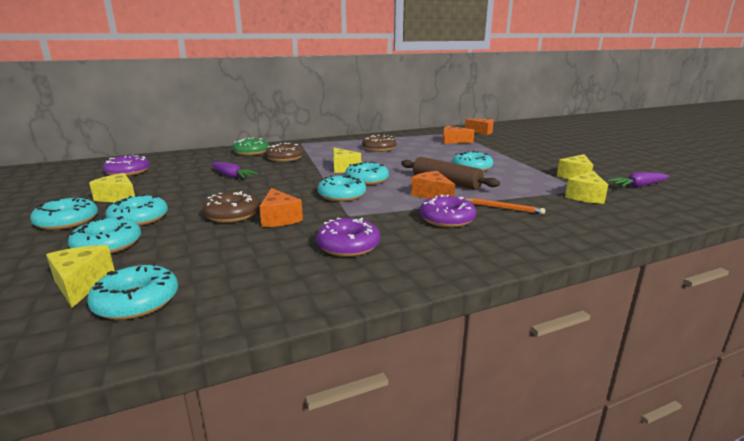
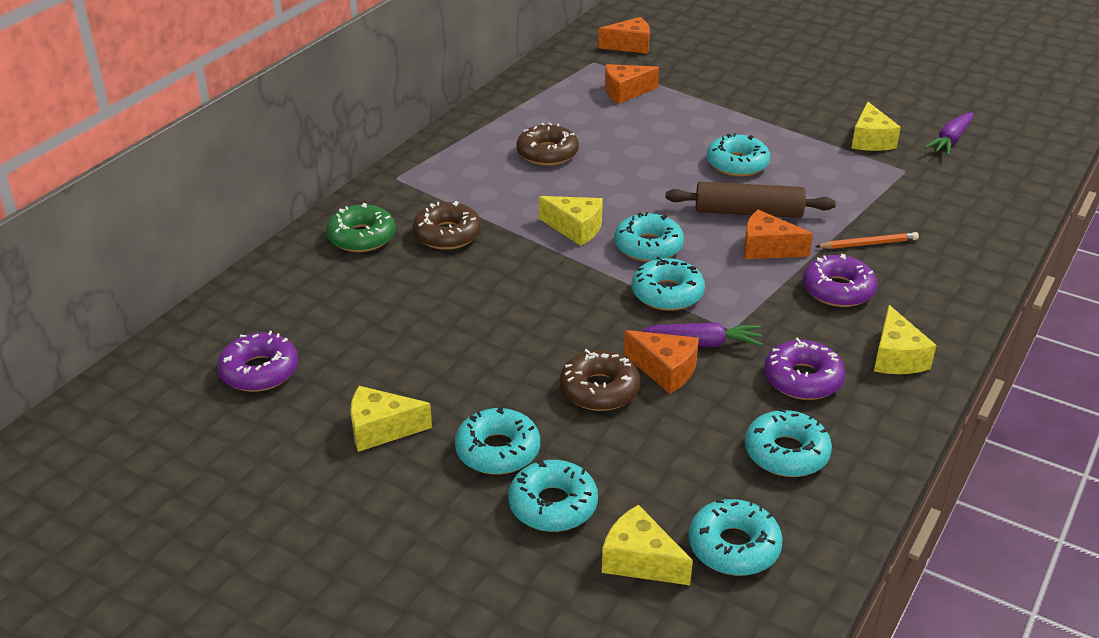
camera: 35 degrees left, 15 degrees up
turquoise donut [30,197,98,230] -> turquoise donut moved to [745,408,832,477]
purple carrot [212,162,258,178] -> purple carrot moved to [642,322,763,347]
yellow cheese [565,171,608,204] -> yellow cheese moved to [874,305,937,374]

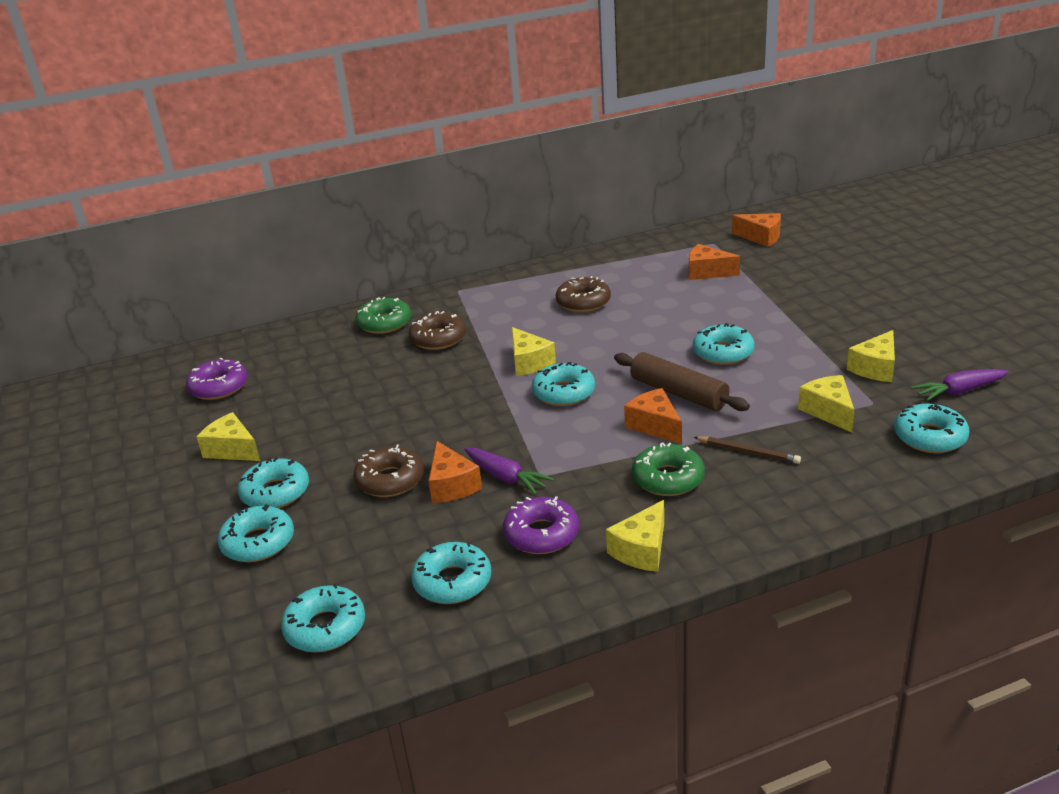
camera: 40 degrees right, 5 degrees down
yellow cheese [602,505,693,585] -> yellow cheese moved to [798,375,855,433]
turquoise donut [632,257,705,311] -> turquoise donut moved to [894,402,969,453]
purple donut [803,254,877,307] -> green donut [632,442,705,496]
orange pencil [815,232,919,249] -> brown pencil [694,436,801,464]

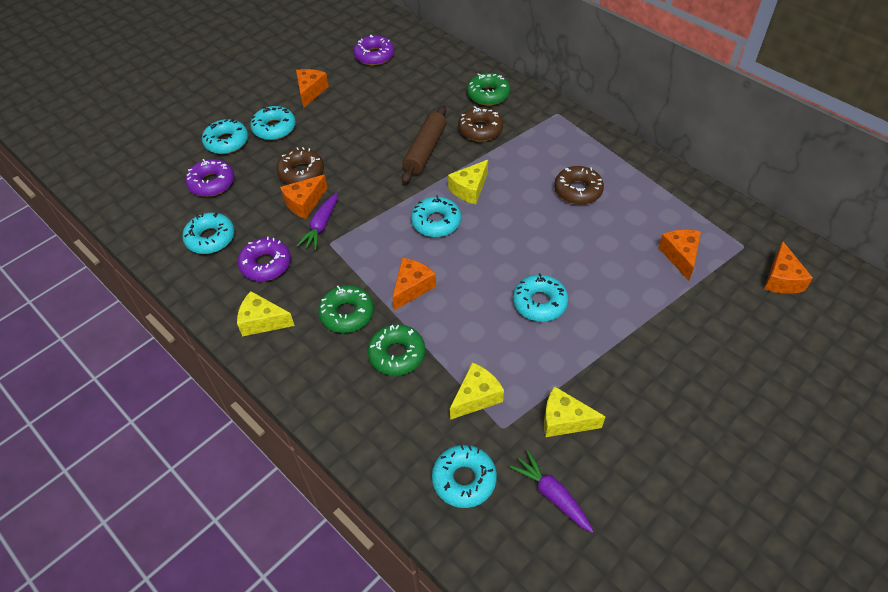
camera: 65 degrees right, 20 degrees up
yellow cheese [197,412,260,461] -> orange cheese [296,69,329,109]
turquoise donut [281,584,365,652] -> none
brown rolling pin [614,352,750,411] -> brown rolling pin moved to [402,105,446,183]
brown pencil [694,436,801,464] -> green donut [367,324,425,376]
none -> purple donut [185,159,234,197]

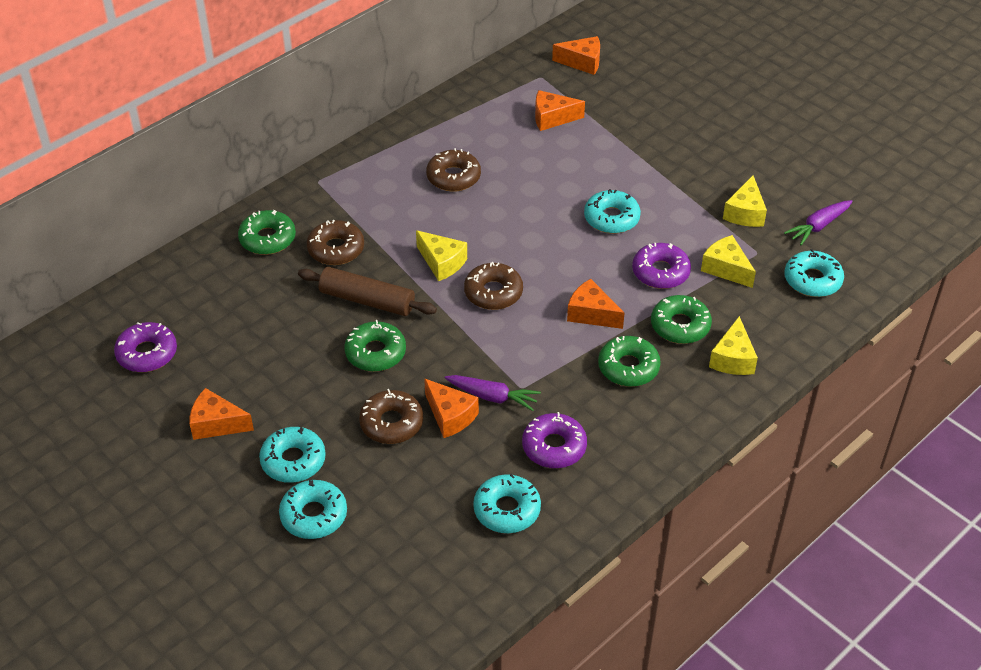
camera: 90 degrees left, 5 degrees down
purple donut [185,159,234,197] -> purple donut moved to [632,243,691,289]
yellow cheese [237,291,295,336] -> yellow cheese moved to [709,316,758,375]
turquoise donut [411,195,461,237] -> brown donut [464,262,523,310]
none -> green donut [344,320,406,372]

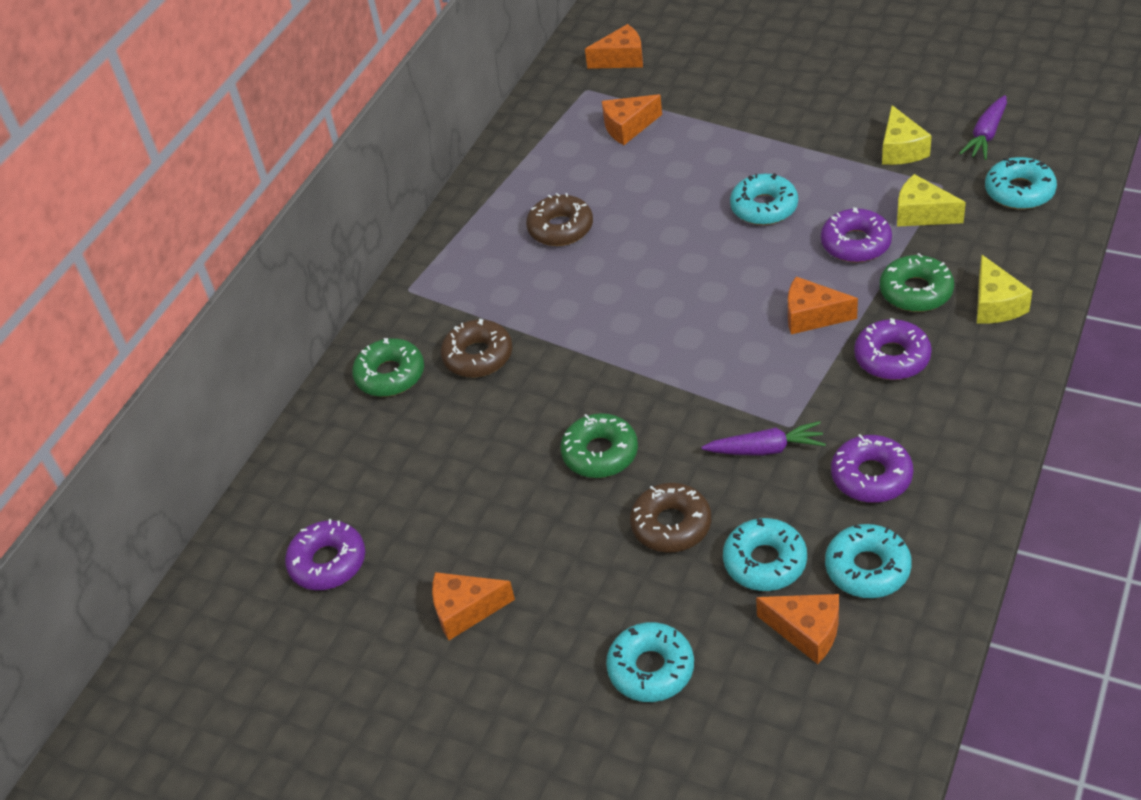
camera: 15 degrees left, 0 degrees up
turquoise donut [259,427,326,483] -> turquoise donut moved to [723,518,807,591]
brown rolling pin [298,267,437,316] -> none
yellow cheese [416,230,467,281] -> none
orange cheese [424,379,479,438] -> orange cheese moved to [756,594,839,664]
brown donut [464,262,523,310] -> none
green donut [598,336,661,387] -> purple donut [854,318,932,380]

